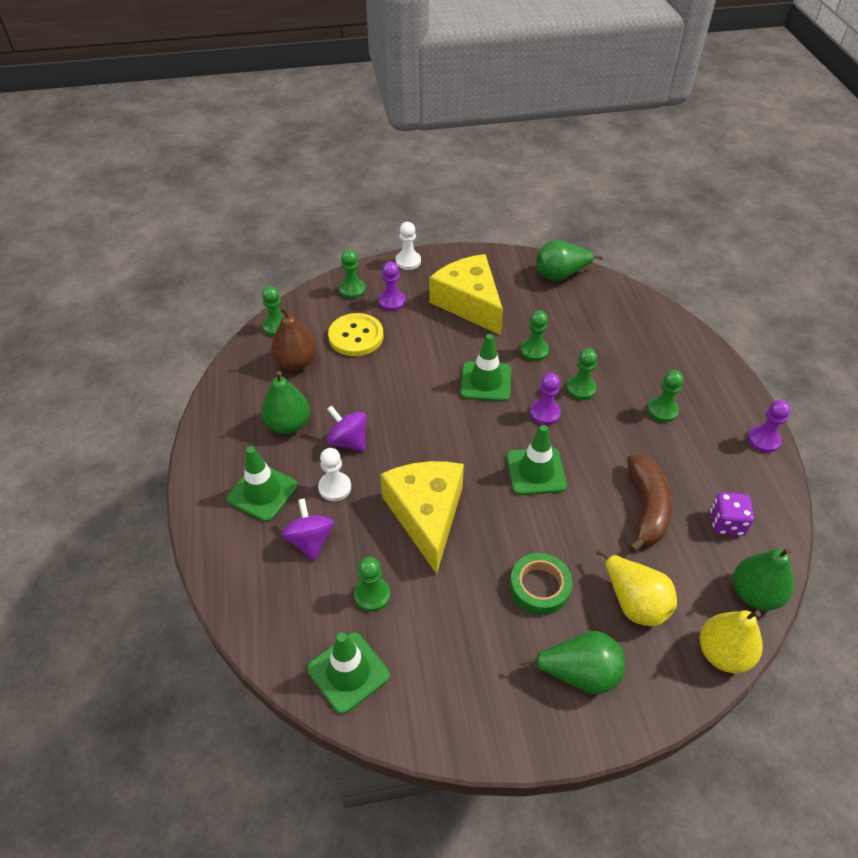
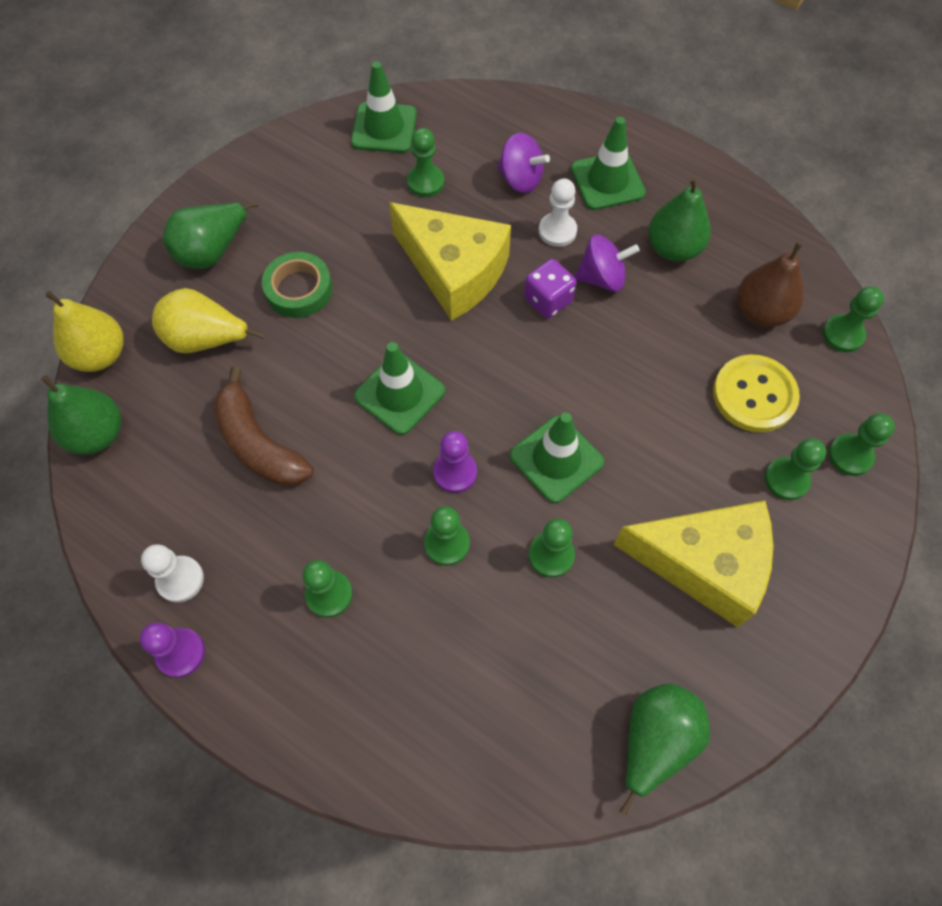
camera: 135 degrees right, 15 degrees up
purple pawn [378,262,405,311] -> green pawn [765,438,826,500]
white pawn [396,222,421,270] -> white pawn moved to [141,544,204,603]
purple dice [710,492,754,536] -> purple dice moved to [524,259,577,318]

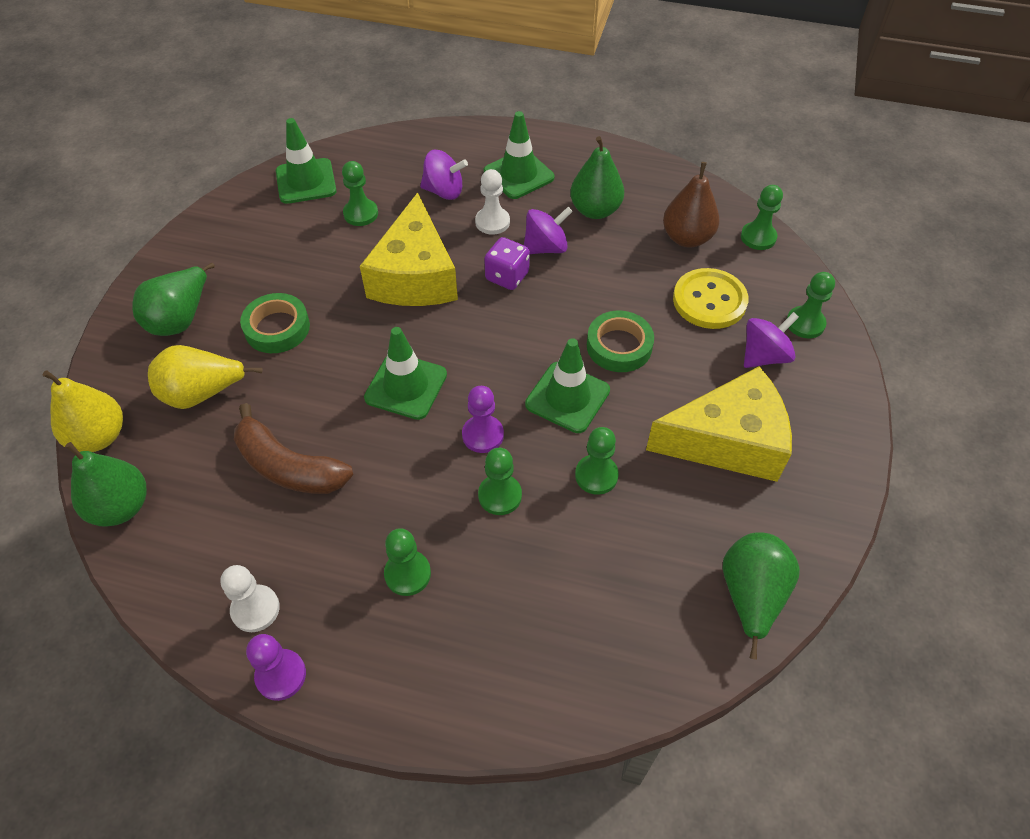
camera: 20 degrees left, 10 degrees down
yellow cheese [389,202,511,321] -> yellow cheese turned 75 degrees clockwise [360,193,458,306]
green pawn [765,438,826,500] -> purple spinning top [744,312,799,368]
none -> green tape [587,311,654,372]

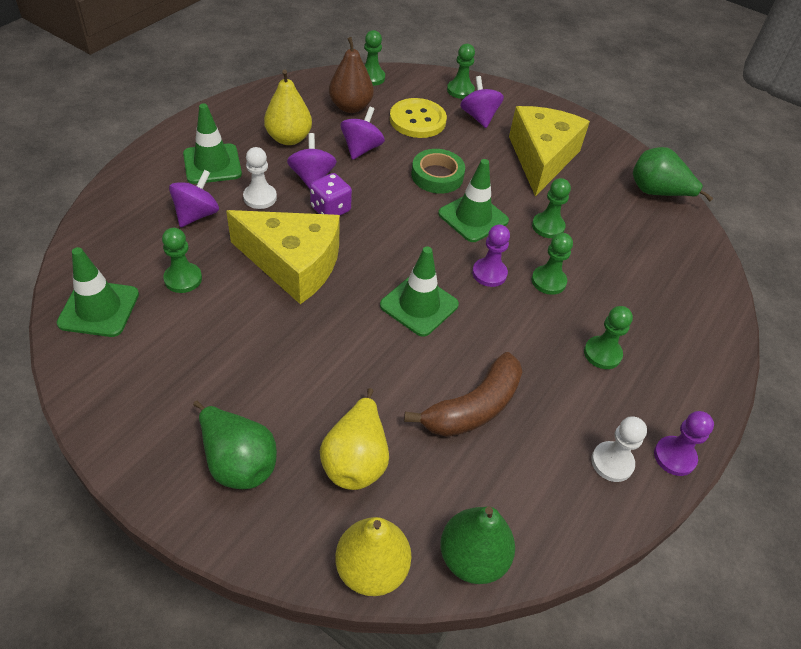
camera: 75 degrees left, 5 degrees down
green tape [240,293,310,353] -> none
green pear [570,136,624,219] -> yellow pear [264,70,312,145]
none -> purple spinning top [341,107,385,160]

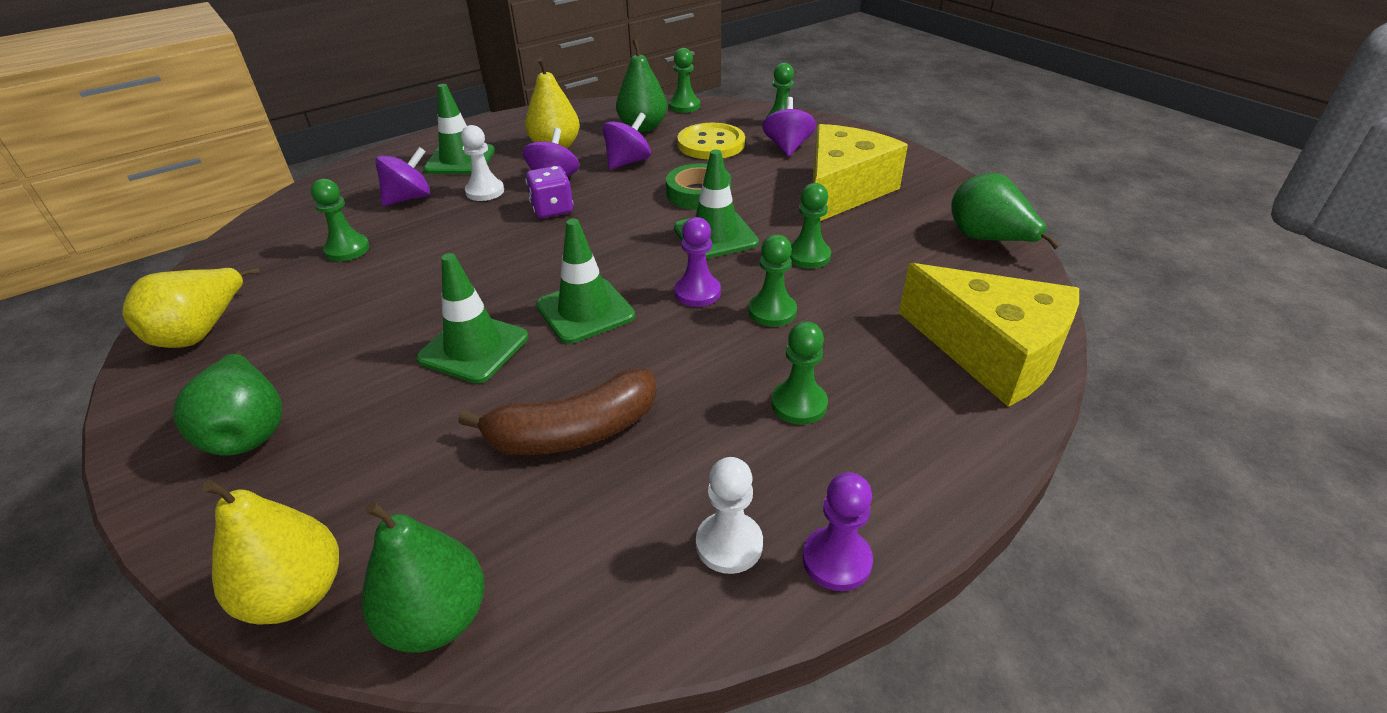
camera: 25 degrees right, 10 degrees down
green traffic cone [56,247,139,337] -> green traffic cone moved to [416,253,528,383]
yellow cheese [226,210,340,304] -> yellow cheese moved to [899,263,1079,407]
yellow pear [320,388,389,490] -> yellow pear moved to [122,268,259,348]
brown pear [329,37,374,113] -> green pear [616,39,667,132]

